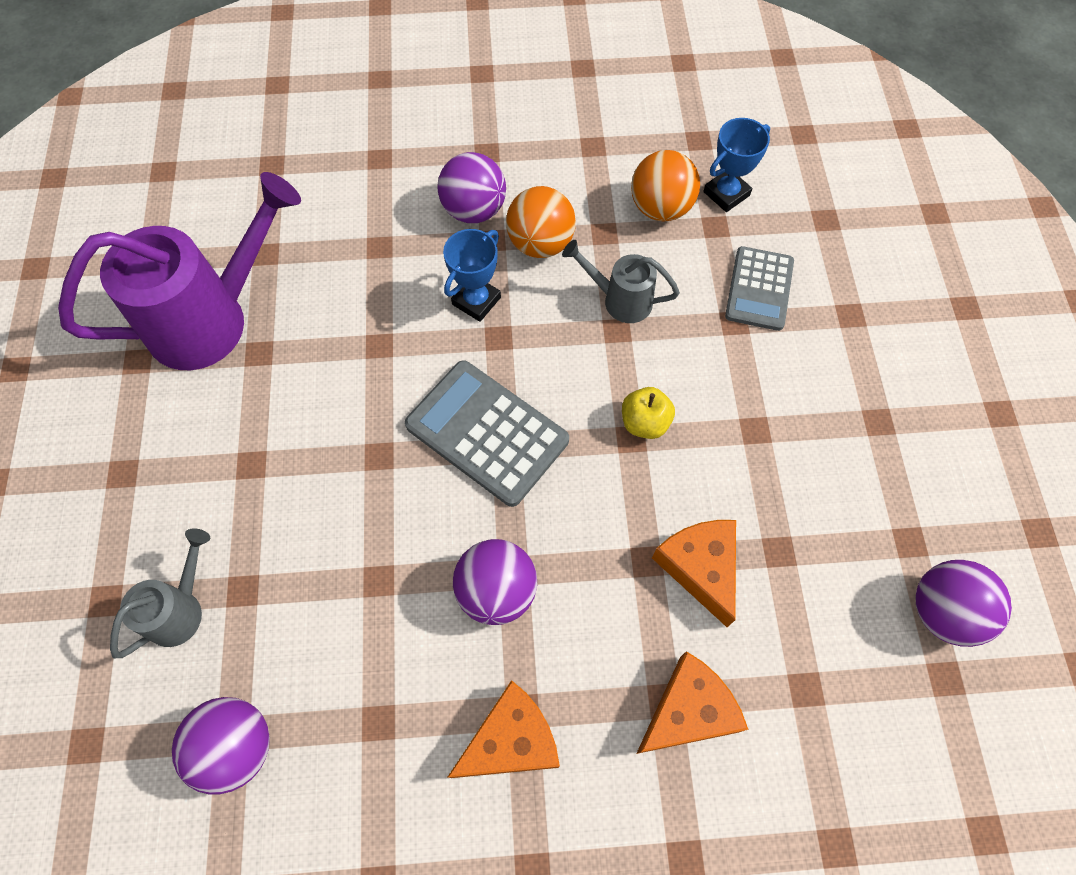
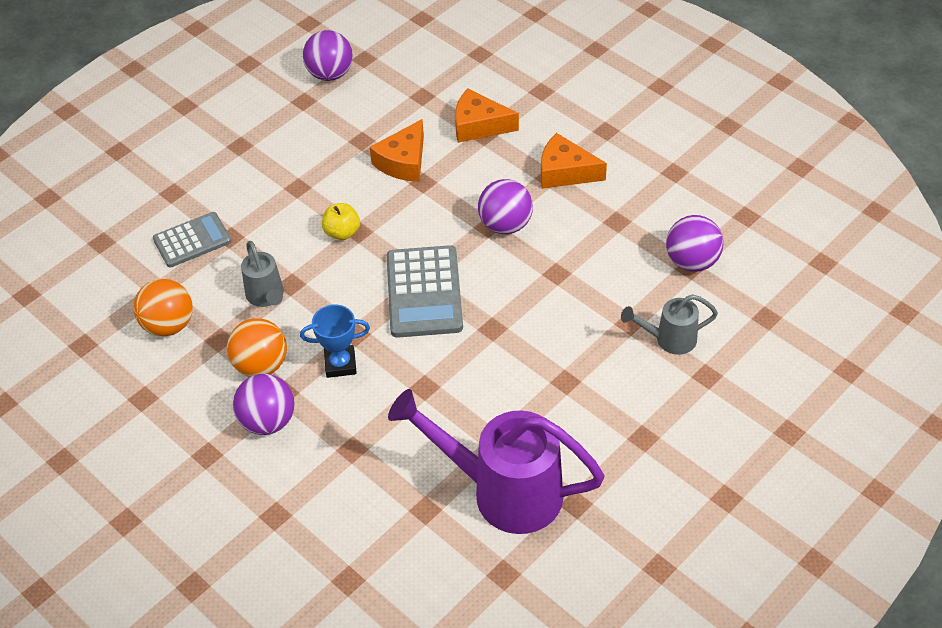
camera: 130 degrees left, 15 degrees down
blue trophy [703,118,770,212] -> none

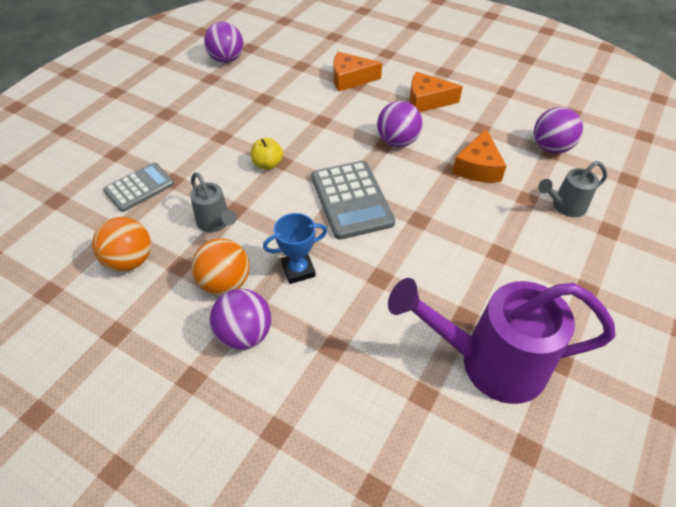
camera: 15 degrees left, 0 degrees up
orange cheese [370,119,424,182] -> orange cheese moved to [452,129,506,183]

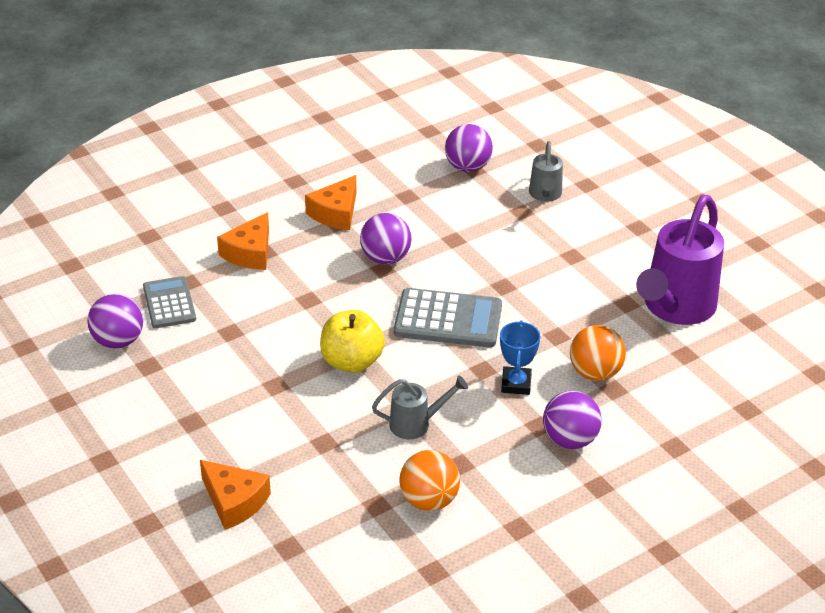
camera: 65 degrees left, 10 degrees down
grey calculator [103,163,174,212] -> grey calculator moved to [143,276,196,328]
orange ball [192,238,250,295] -> orange ball moved to [570,325,626,381]
yellow apple [251,138,283,170] -> yellow apple [320,310,385,373], size x1.67
orange cheese [452,129,506,183] -> orange cheese moved to [200,460,271,530]

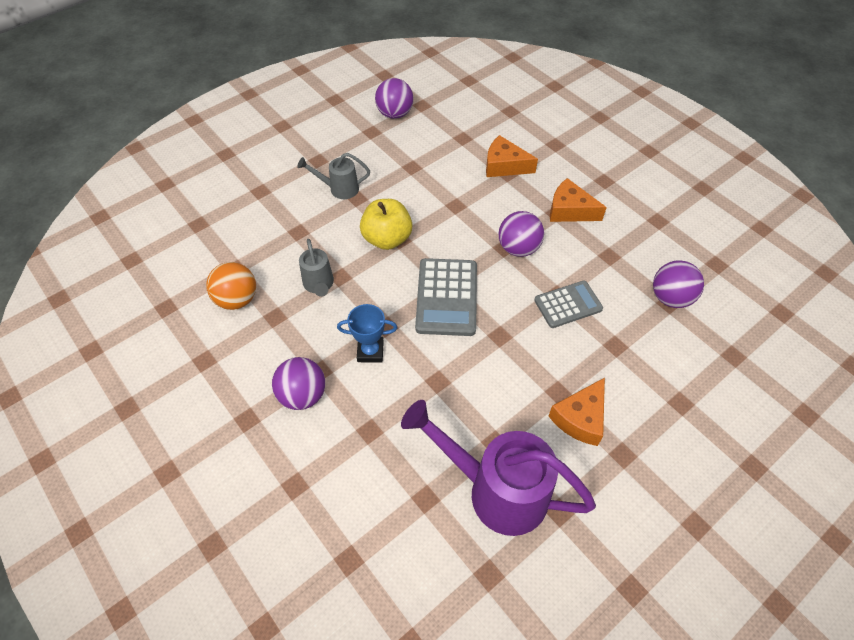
camera: 85 degrees right, 15 degrees up
grey calculator [143,276,196,328] -> grey calculator moved to [534,280,603,328]
orange cheese [200,460,271,530] -> orange cheese moved to [549,378,605,446]
grey watering can [529,141,563,202] -> grey watering can moved to [297,153,370,199]
orange ball [570,325,626,381] -> none

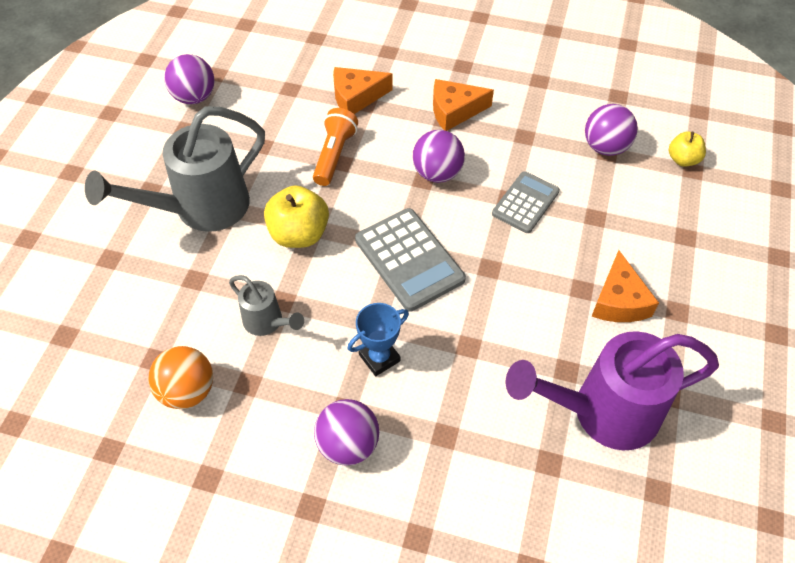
camera: 35 degrees left, 0 degrees up
grey watering can [297,153,370,199] -> grey watering can [85,106,265,232], size x2.02
none -> orange flashlight [313,108,358,186]
none -> yellow apple [669,132,706,167]

